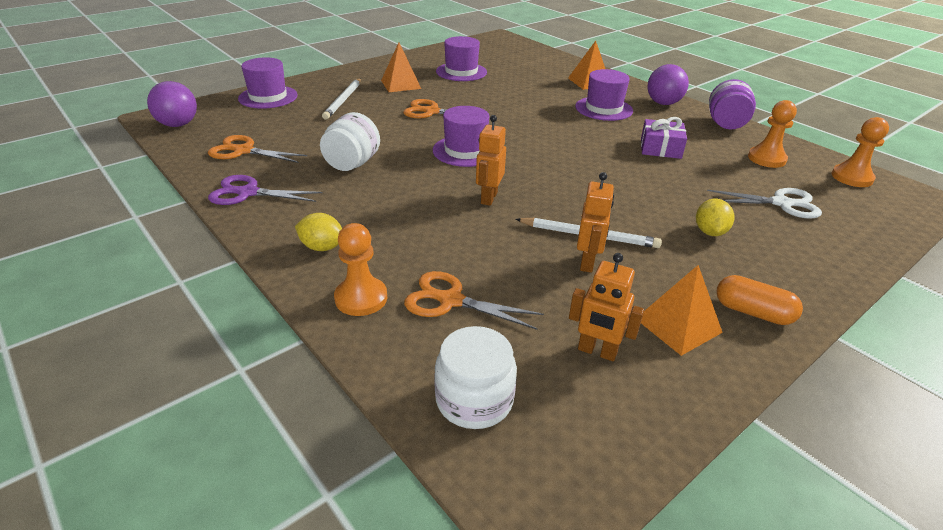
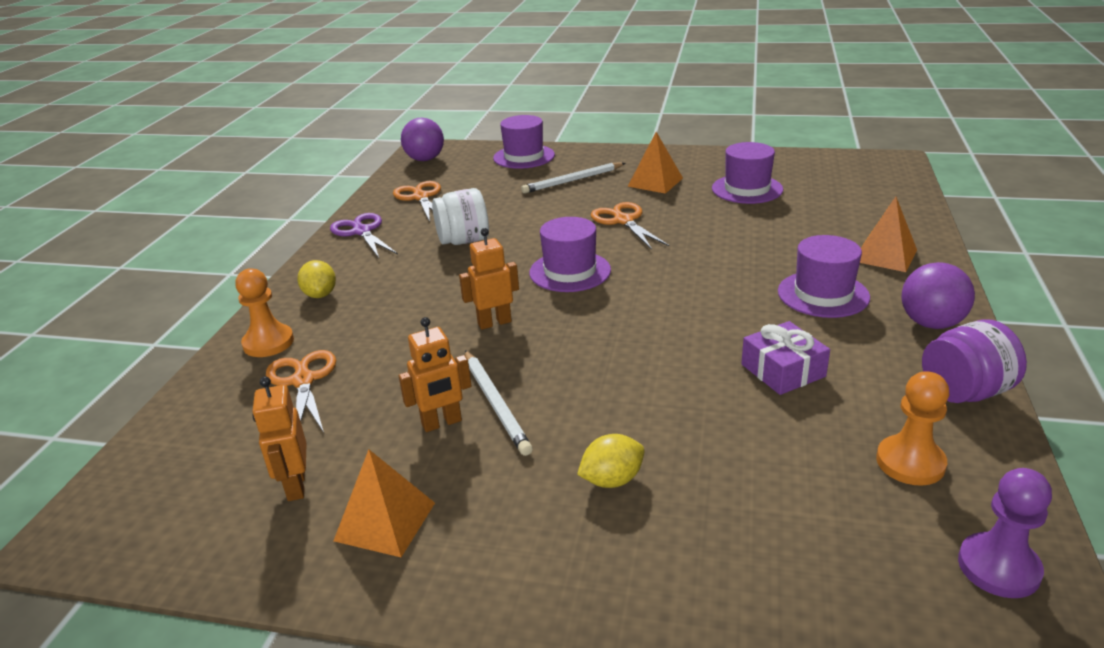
camera: 55 degrees right, 5 degrees down
white jar [434,326,517,429] -> none
white scissors [707,188,822,219] -> none
orange capsule [716,275,803,325] -> none
orange pawn [832,117,889,187] -> purple pawn [958,468,1052,598]

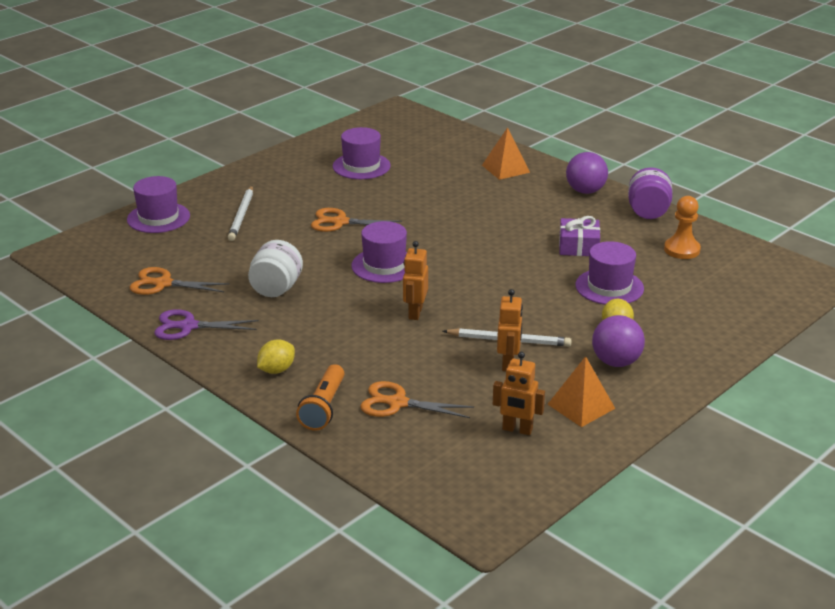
camera: 60 degrees left, 0 degrees up
orange pawn [235,268,294,357] -> orange flashlight [296,364,344,431]
yellow lemon [297,260,336,298] -> yellow lemon turned 60 degrees counterclockwise [257,340,295,374]
purple ball [401,118,444,161] -> purple ball moved to [592,315,645,367]
orange pyramid [628,132,683,194] -> none
purple hat [778,235,870,318] -> purple hat moved to [575,241,644,305]
purple pawn [958,468,1052,598] -> none

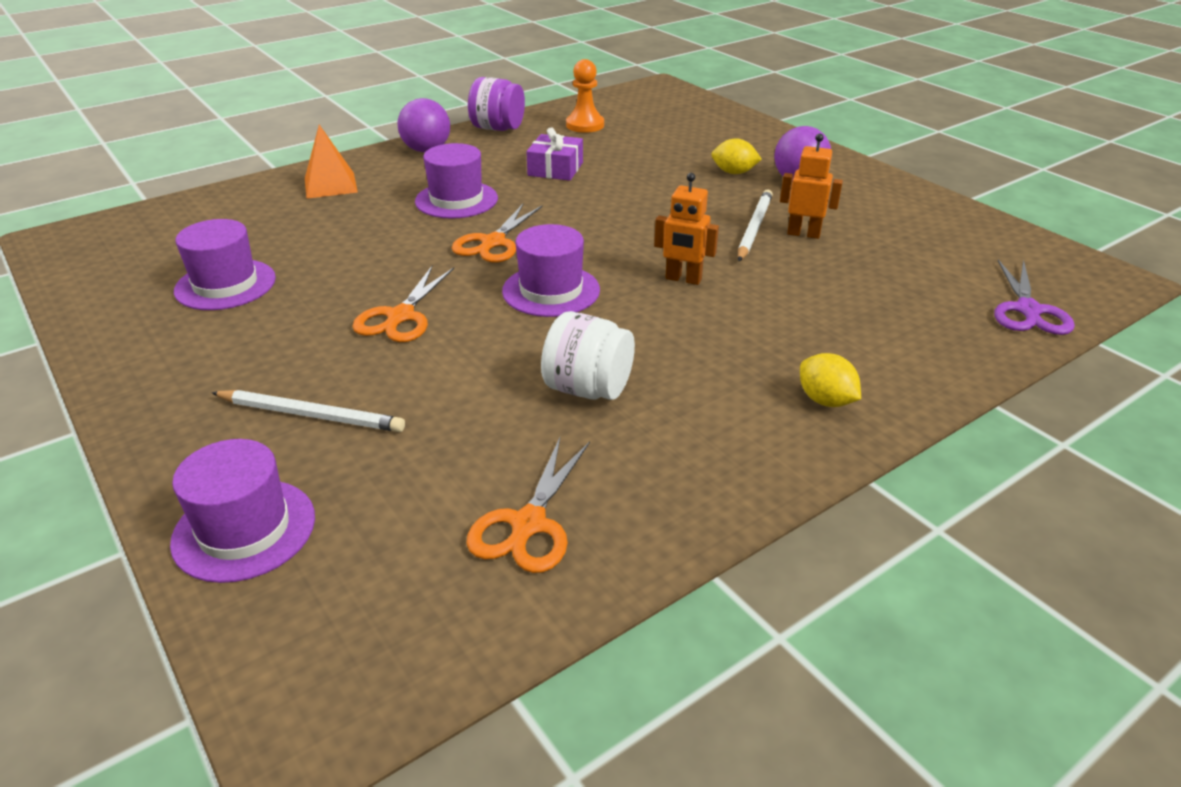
camera: 80 degrees left, 5 degrees up
purple scissors [154,309,259,340] -> purple scissors moved to [994,260,1075,335]
orange flashlight [296,364,344,431] -> none
orange scissors [360,381,474,418] -> orange scissors moved to [452,204,542,263]
orange robot [493,352,545,435] -> none
orange pyramid [548,356,615,427] -> none
purple hat [575,241,644,305] -> purple hat moved to [415,143,498,219]

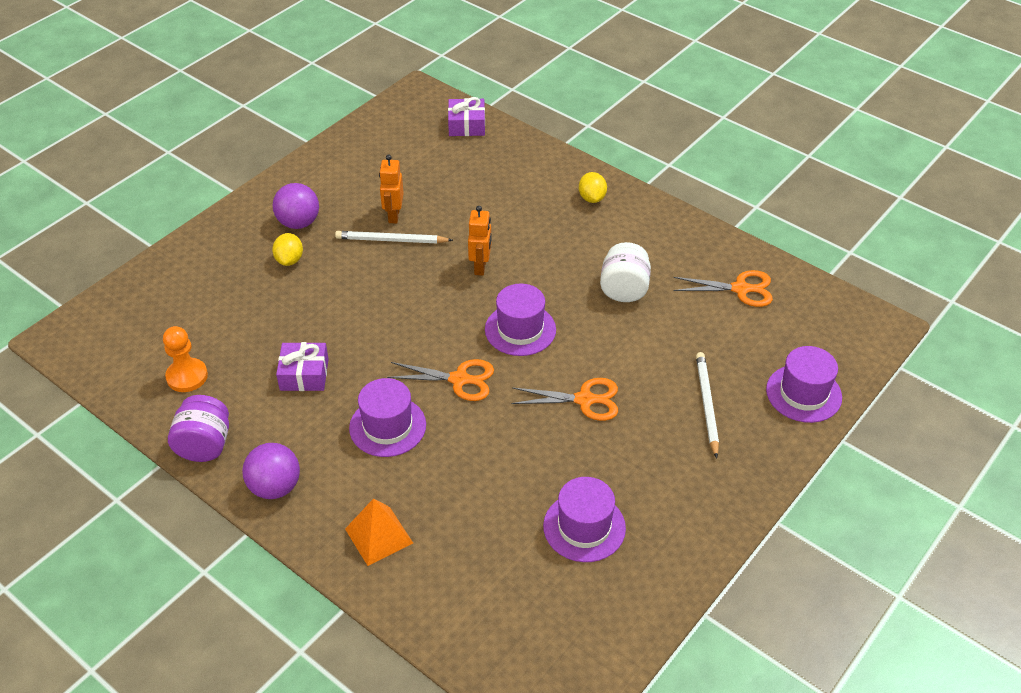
camera: 105 degrees left, 10 degrees up
yellow lemon [800,353,861,407] -> yellow lemon turned 45 degrees counterclockwise [579,172,607,203]
purple scissors [994,260,1075,335] -> purple gift [448,97,485,136]

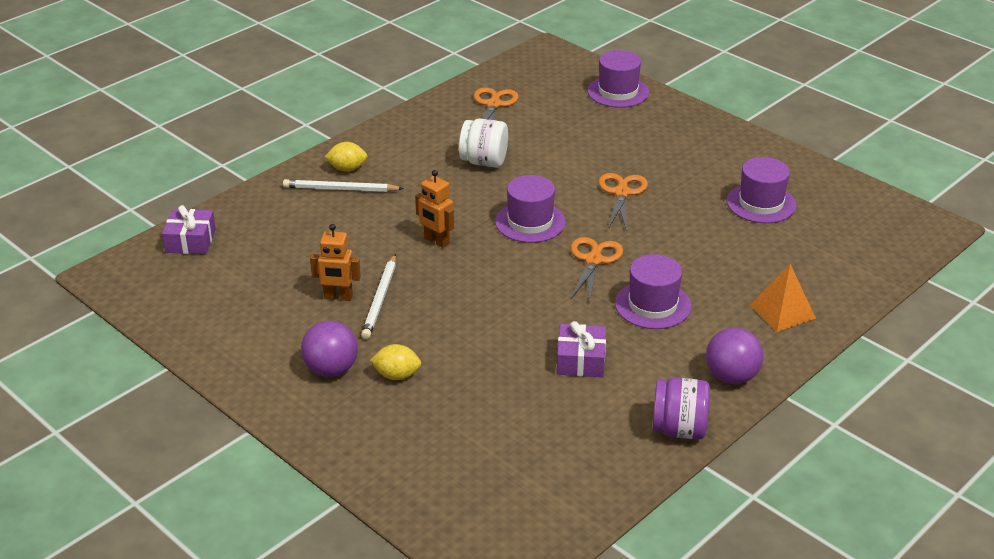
camera: 85 degrees left, 10 degrees down
orange pawn [163,326,208,392] -> none
orange robot [468,206,492,276] -> orange robot turned 150 degrees counterclockwise [415,170,454,248]
white pencil [696,352,719,459] -> white pencil moved to [283,179,404,192]

